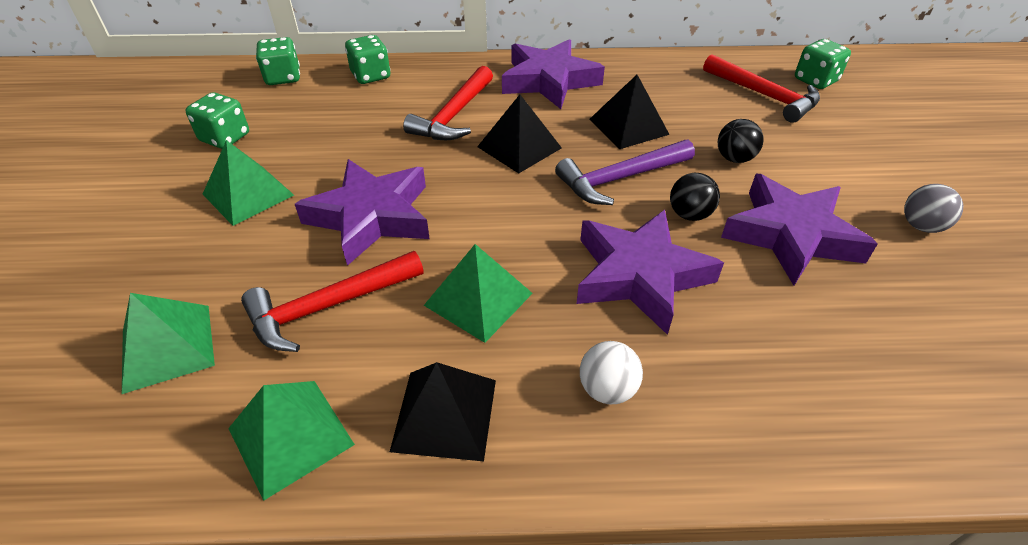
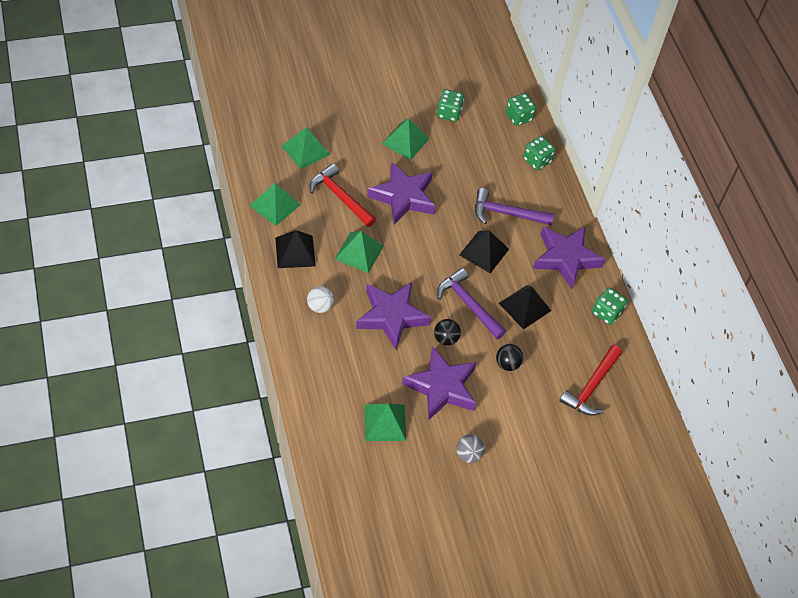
camera: 70 degrees right, 10 degrees up
red hammer [403,66,493,140] -> purple hammer [475,188,554,226]
green dice [795,39,851,89] -> green dice moved to [592,288,628,325]
none -> green pyramid [364,404,406,441]

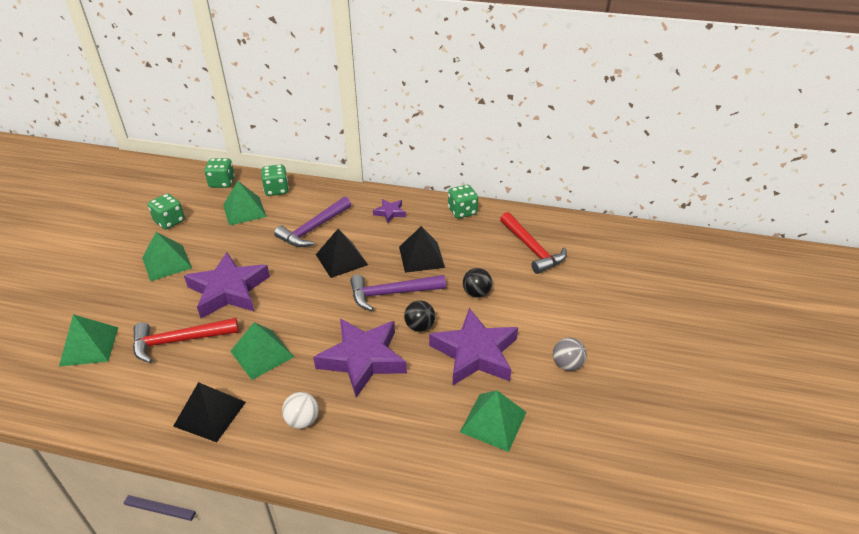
camera: 55 degrees left, 15 degrees down
green pyramid [249,183,301,226] -> green pyramid moved to [223,181,267,226]
purple star [533,226,605,289] -> purple star [373,199,406,223], size x0.47

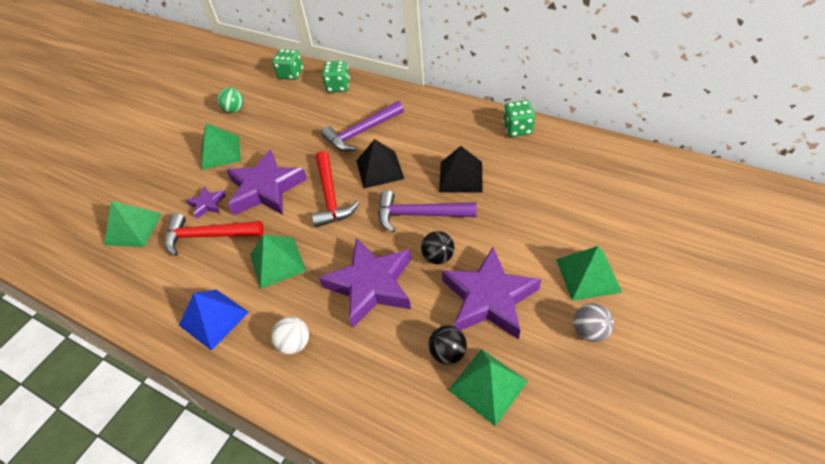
camera: 20 degrees right, 10 degrees up
green dice [148,194,185,229] -> green ball [217,87,244,113]
black pyramid [173,382,246,442] -> blue pyramid [179,289,249,351]
green pyramid [223,181,267,226] -> green pyramid moved to [556,246,622,301]
purple star [373,199,406,223] -> purple star moved to [186,186,226,219]
black ball [463,268,492,297] -> black ball moved to [428,325,467,365]
red hammer [500,212,567,274] -> red hammer moved to [312,151,359,228]

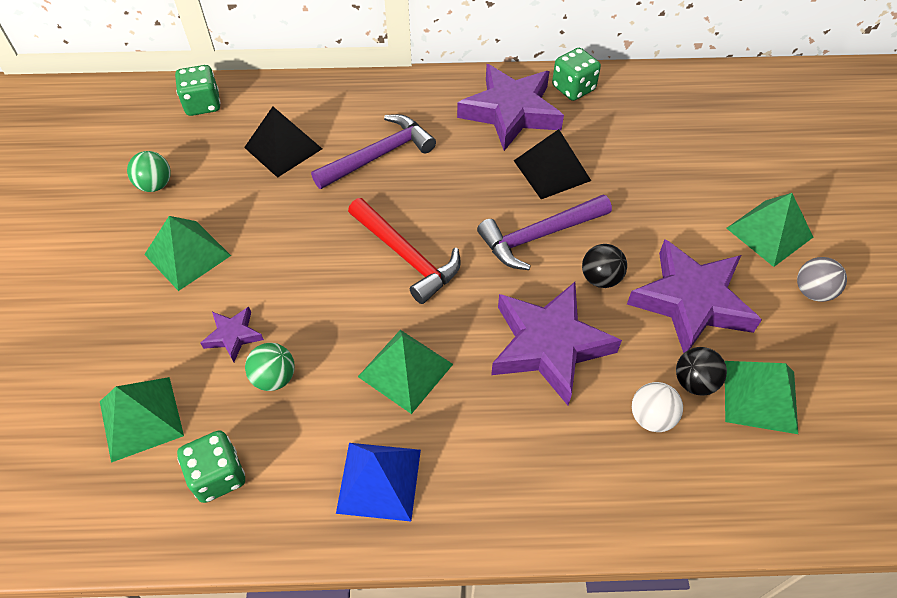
camera: 35 degrees left, 5 degrees up
red hammer [165,213,264,256] -> green ball [245,343,295,391]
purple star [226,149,307,216] -> purple star moved to [457,64,564,151]
white ball [271,317,309,354] -> white ball moved to [632,382,683,432]
purple hammer [321,101,404,152] -> purple hammer turned 150 degrees counterclockwise [311,114,436,189]
green dice [322,61,350,92] -> green dice moved to [177,430,245,503]
black pyramid [356,139,404,189] -> black pyramid moved to [244,107,322,178]

